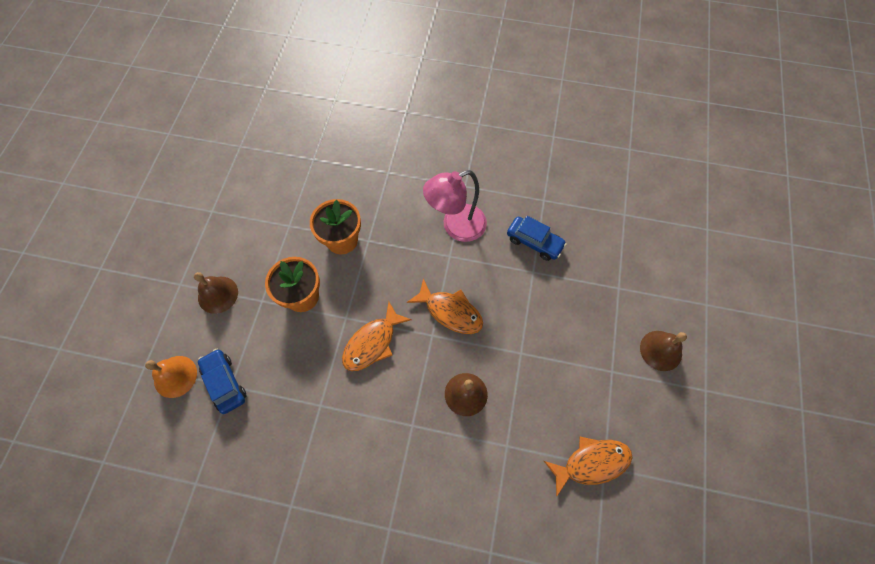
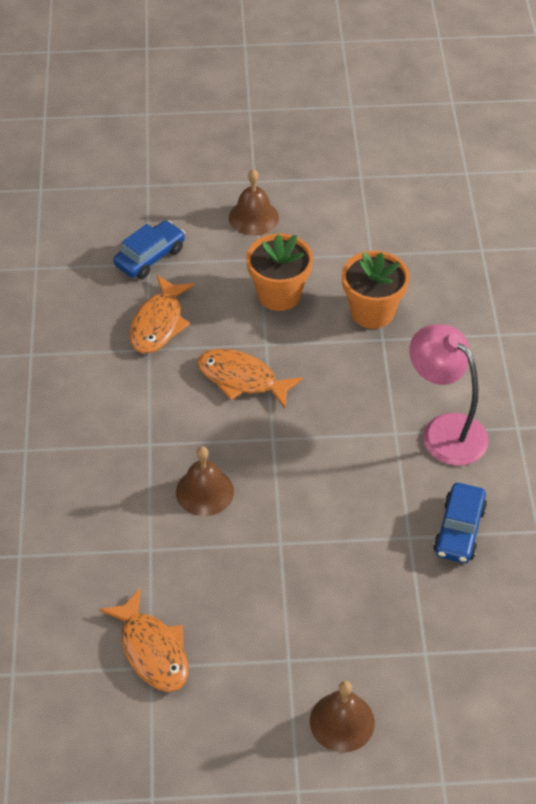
camera: 75 degrees right, 15 degrees down
orange bell [145,356,197,398] -> none
orange fish [407,278,483,334] -> orange fish moved to [130,275,194,353]

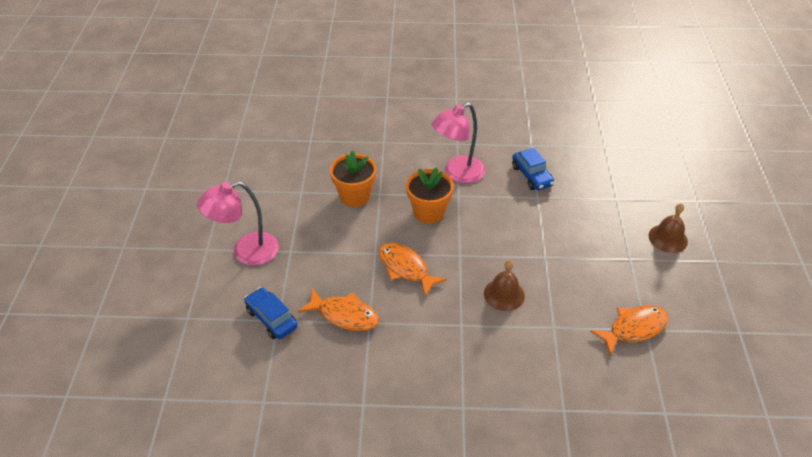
camera: 85 degrees left, 5 degrees down
orange fish [197,349,303,409] -> orange fish turned 105 degrees clockwise [379,243,447,297]
brown bell [229,169,279,236] -> pink lamp [197,181,279,266]
orange flower pot [246,233,313,311] -> orange flower pot moved to [406,167,454,224]
blue car [433,483,487,563] -> blue car turned 45 degrees clockwise [512,148,555,190]

